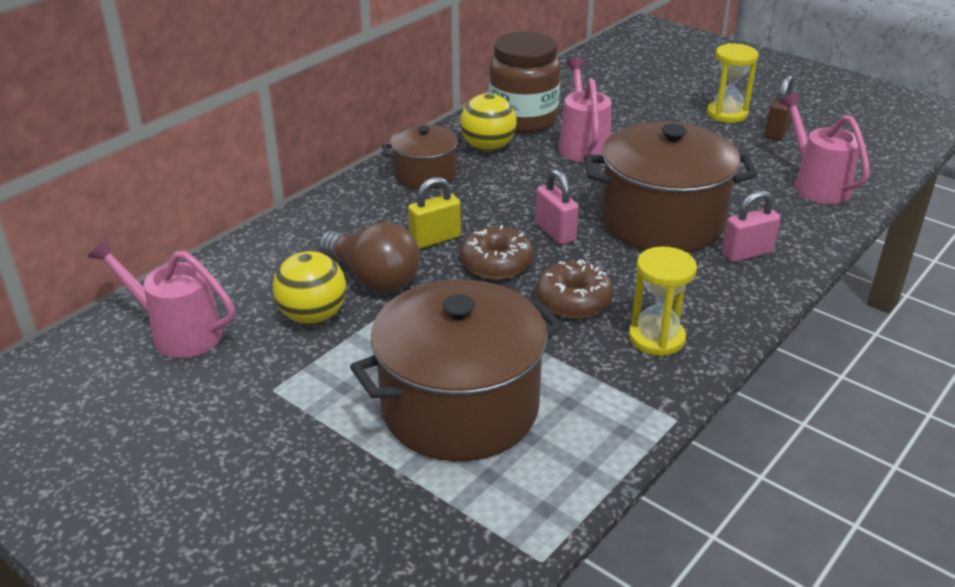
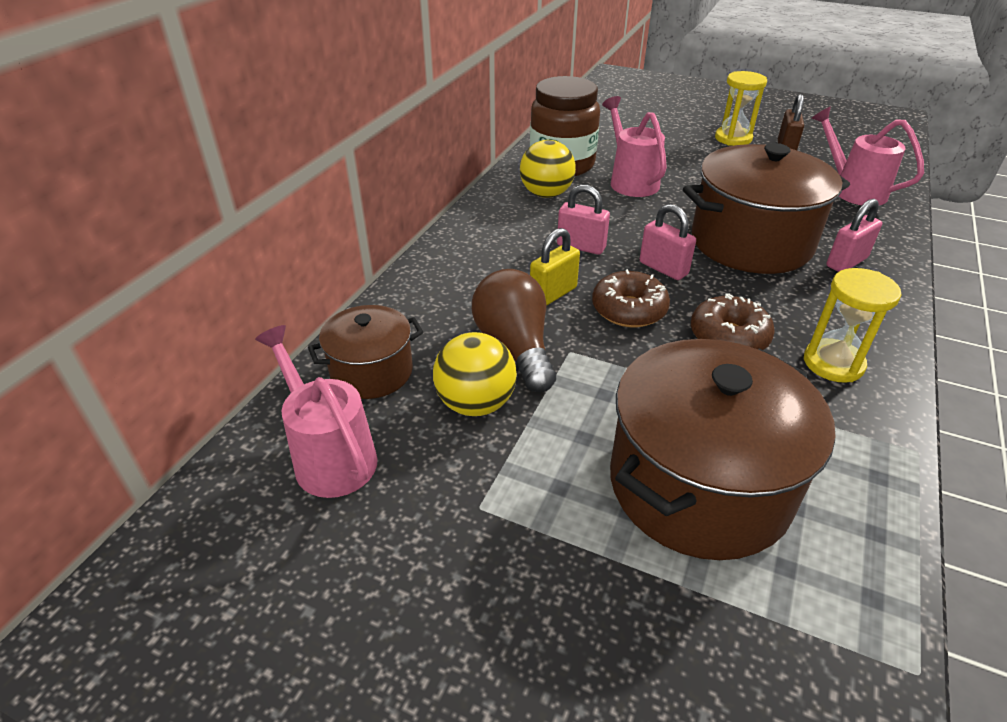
camera: 15 degrees left, 5 degrees up
pink watering can [88,238,235,358] -> pink watering can turned 45 degrees clockwise [255,325,378,498]
brown light bulb [318,222,420,292] -> brown light bulb turned 135 degrees counterclockwise [472,269,556,392]
brown pot [382,124,467,189] -> brown pot moved to [308,305,423,399]
none -> pink padlock [557,185,610,255]

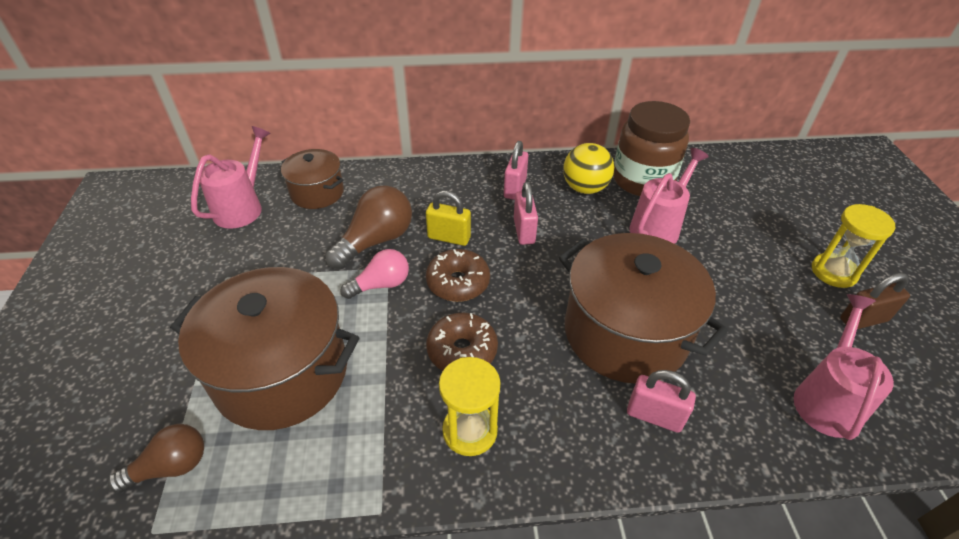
camera: 60 degrees right, 5 degrees up
yellow ball [433,332,517,416] -> none
pink padlock [640,204,696,280] -> pink padlock moved to [504,141,528,200]
none -> brown light bulb [108,424,204,493]
none -> pink light bulb [340,249,409,299]

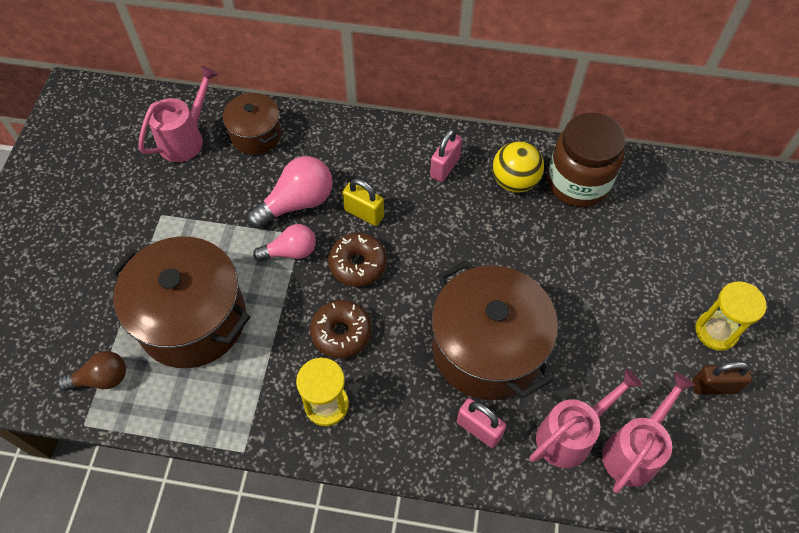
camera: 15 degrees right, 15 degrees up
brown light bulb [325,185,412,269] -> pink light bulb [247,156,333,229]
pink padlock [514,182,538,245] -> none
pink watering can [629,148,709,244] -> pink watering can moved to [530,369,642,468]

